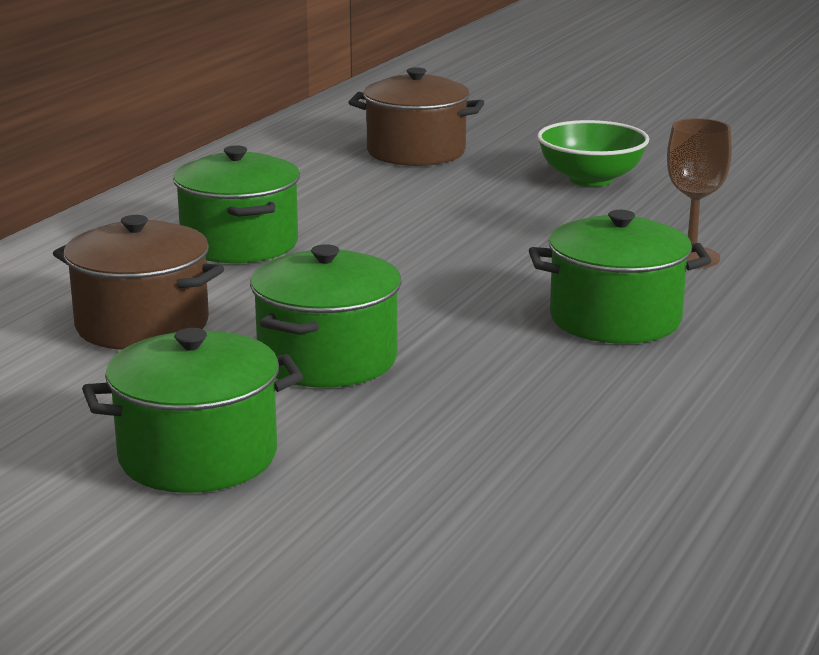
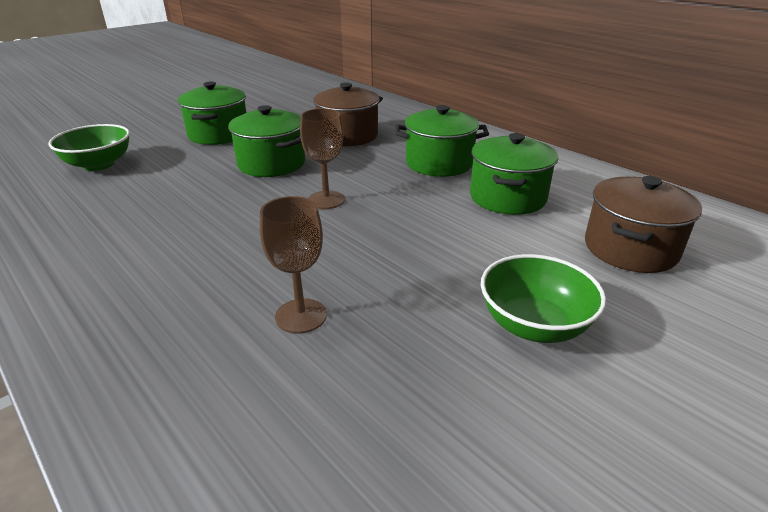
camera: 110 degrees right, 10 degrees up
green pot [529,210,712,344] -> green pot moved to [470,133,558,215]
none -> green bowl [49,124,130,171]
none -> brown goblet [300,108,345,209]

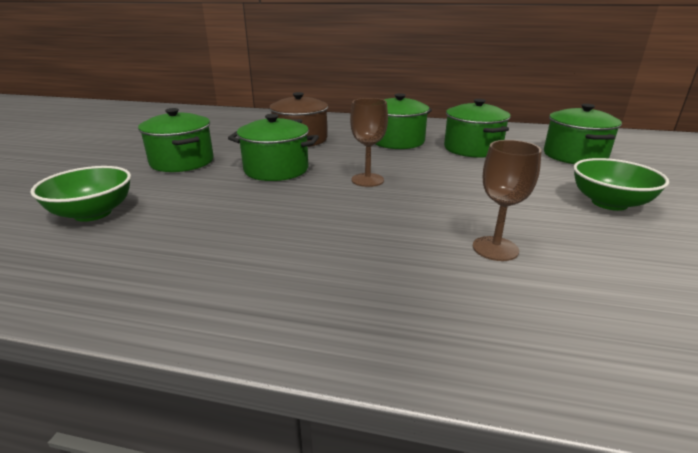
camera: 35 degrees left, 5 degrees down
brown pot [585,176,702,273] -> green pot [544,104,622,164]

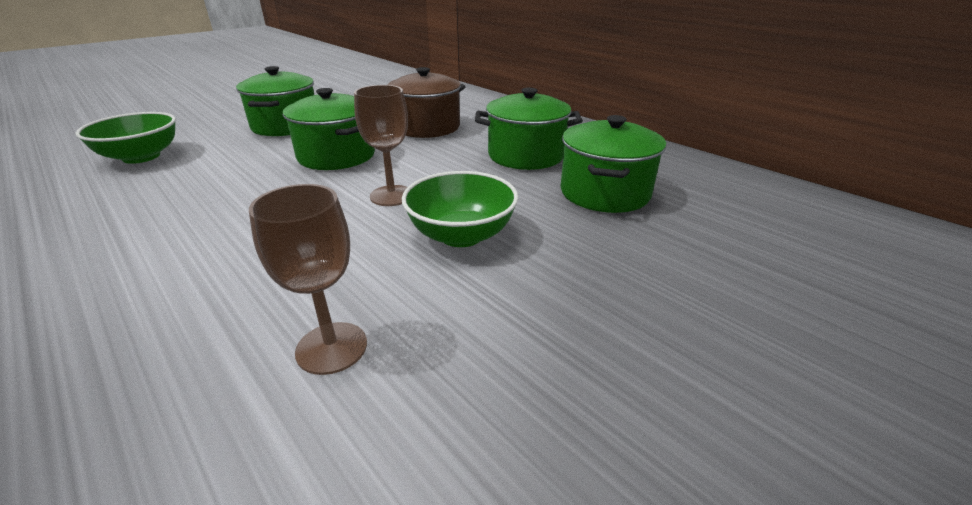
camera: 35 degrees right, 5 degrees up
green pot [544,104,622,164] -> none
green bowl [573,158,669,211] -> green bowl moved to [402,171,518,247]

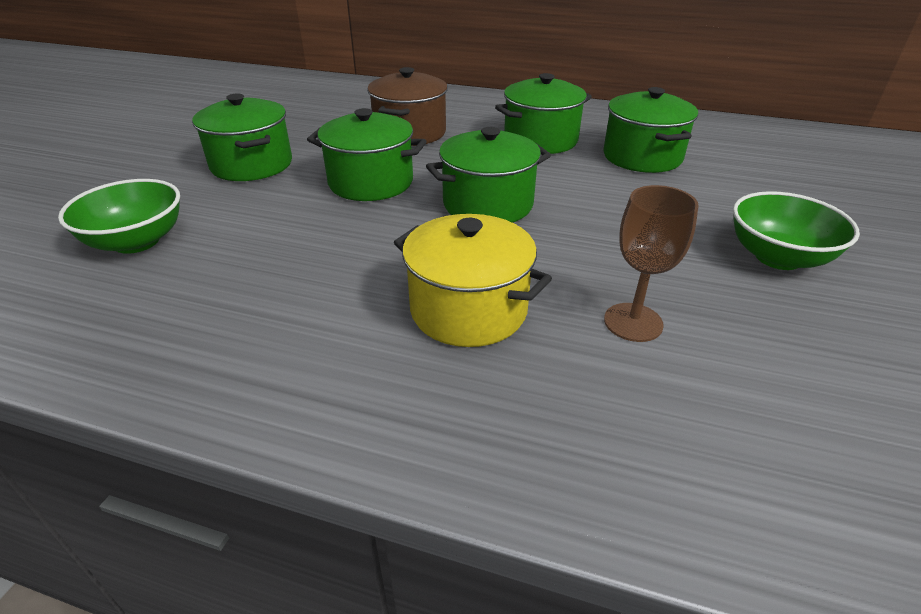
camera: 30 degrees left, 5 degrees up
brown goblet [354,85,408,206] -> green pot [426,127,551,223]
green bowl [402,171,518,247] -> green bowl moved to [733,191,860,270]
none -> yellow pot [394,214,552,347]

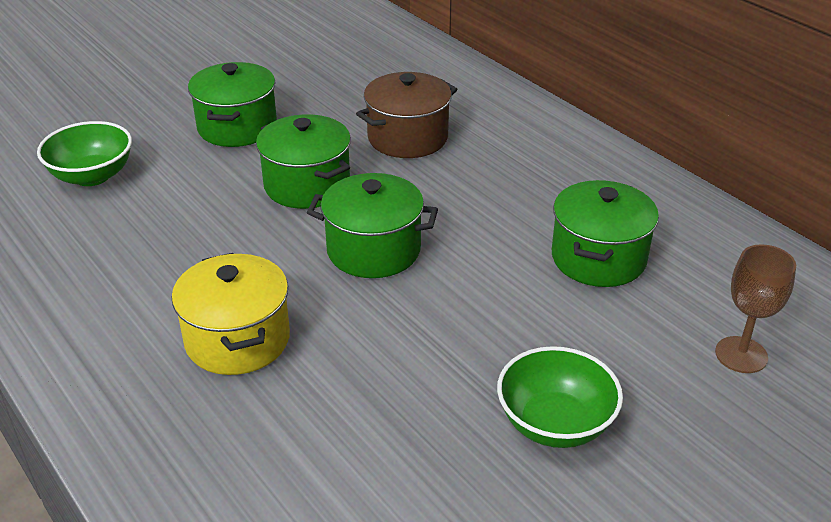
camera: 35 degrees right, 0 degrees up
green pot [495,73,592,154] -> none
brown goblet [604,185,699,342] -> brown goblet moved to [715,244,796,373]

